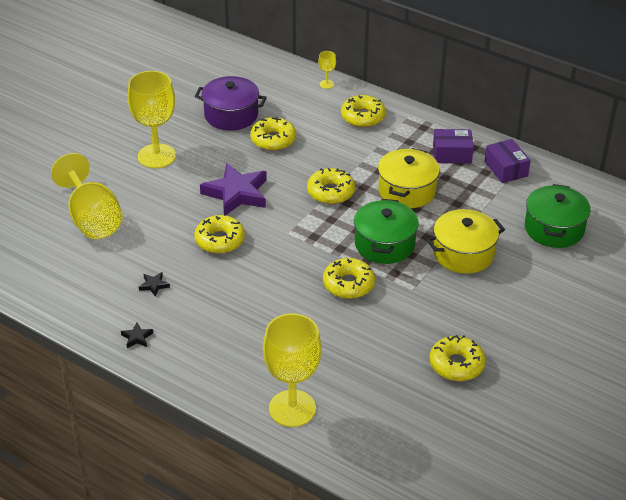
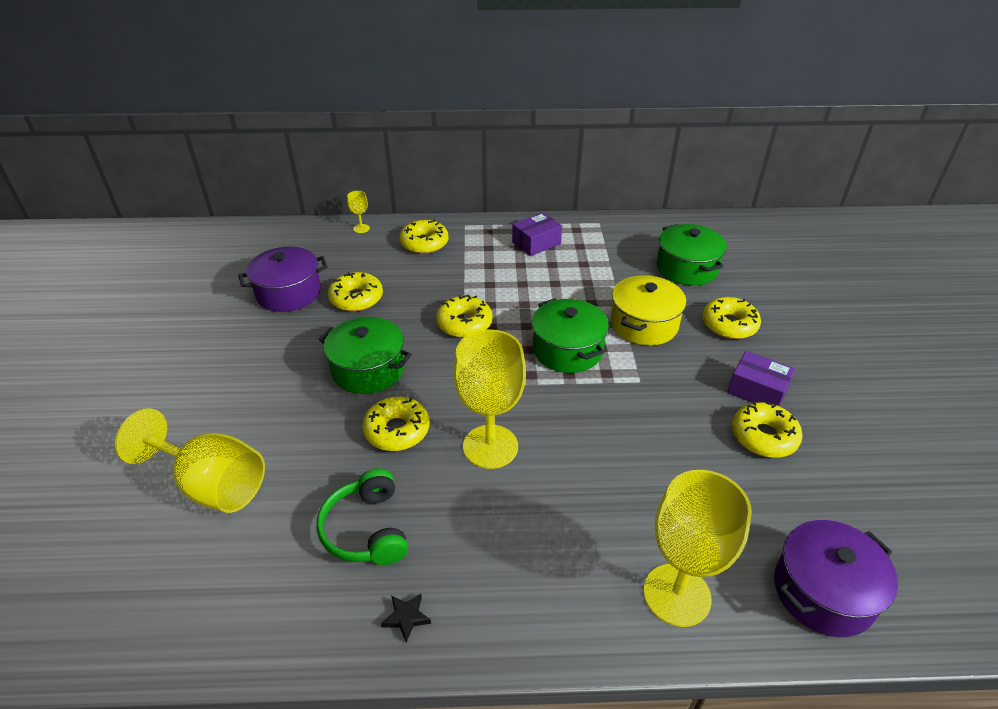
camera: 35 degrees left, 0 degrees up
yellow goblet [127,71,176,168] -> yellow goblet moved to [453,330,526,469]
black star [139,272,170,296] -> green headphones [316,468,408,565]
purple star [200,163,267,215] -> green pot [319,317,412,394]
yellow donut [323,258,375,299] -> yellow donut moved to [702,297,761,339]
yellow pot [378,148,440,208] -> none
purple box [484,139,531,183] -> purple box moved to [727,351,795,406]
none -> purple pot [774,520,898,637]

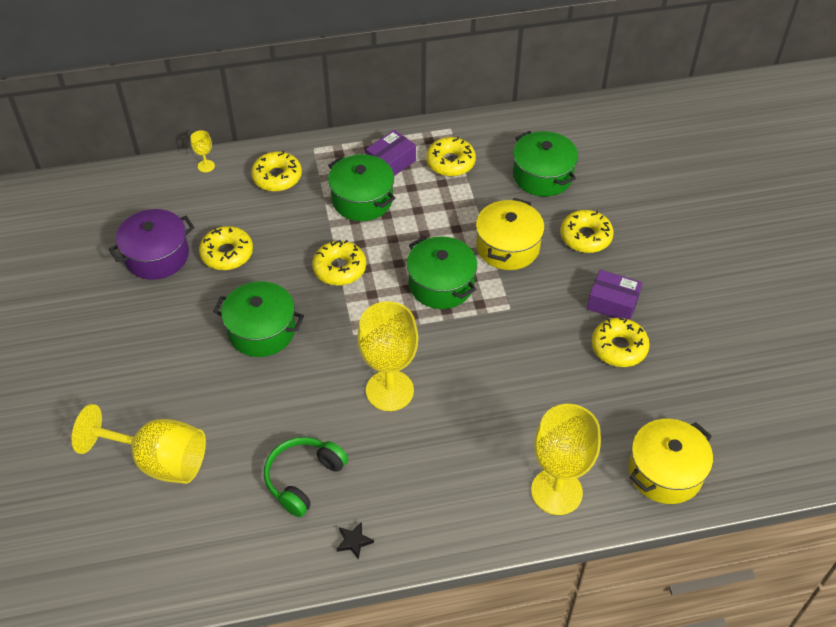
camera: 10 degrees left, 10 degrees up
green headphones [316,468,408,565] -> green headphones turned 60 degrees clockwise [264,437,348,517]
yellow donut [362,397,429,451] -> yellow donut moved to [426,136,476,176]
purple pot [774,520,898,637] -> yellow pot [628,419,713,504]
none -> green pot [328,154,395,221]

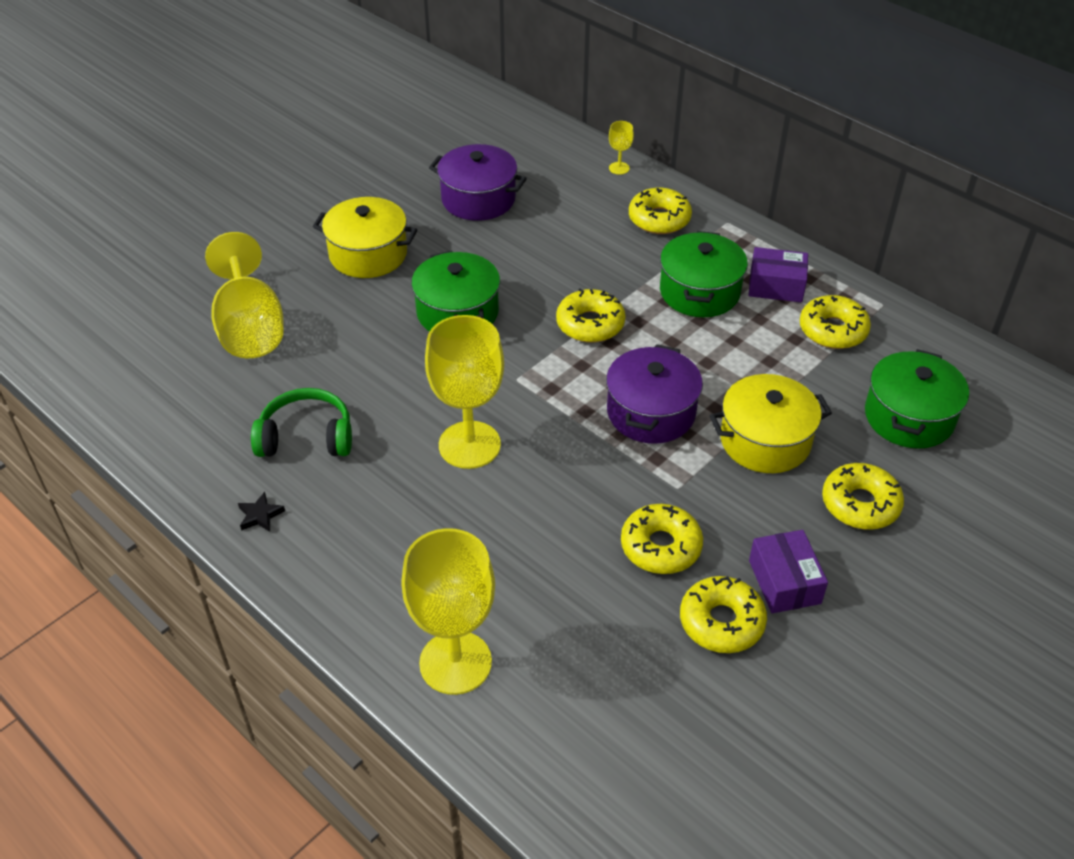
camera: 55 degrees right, 5 degrees down
yellow donut [199,226,253,270] -> yellow donut moved to [621,504,703,574]
green pot [407,236,477,309] -> purple pot [606,344,703,444]
yellow pot [628,419,713,504] -> yellow pot moved to [313,197,417,278]

